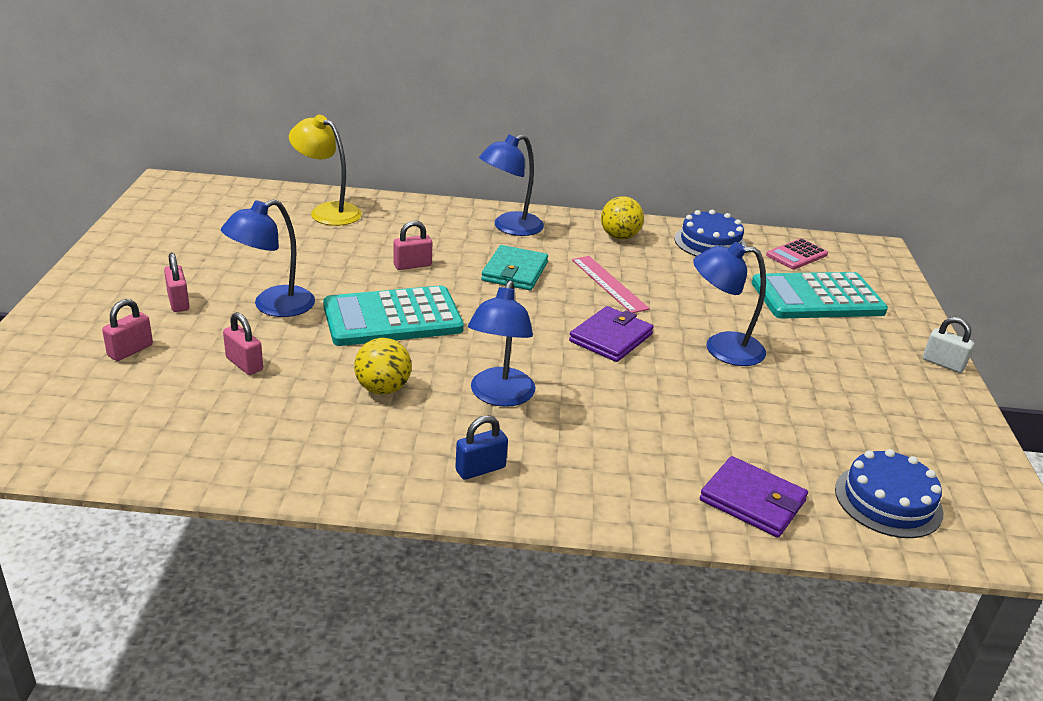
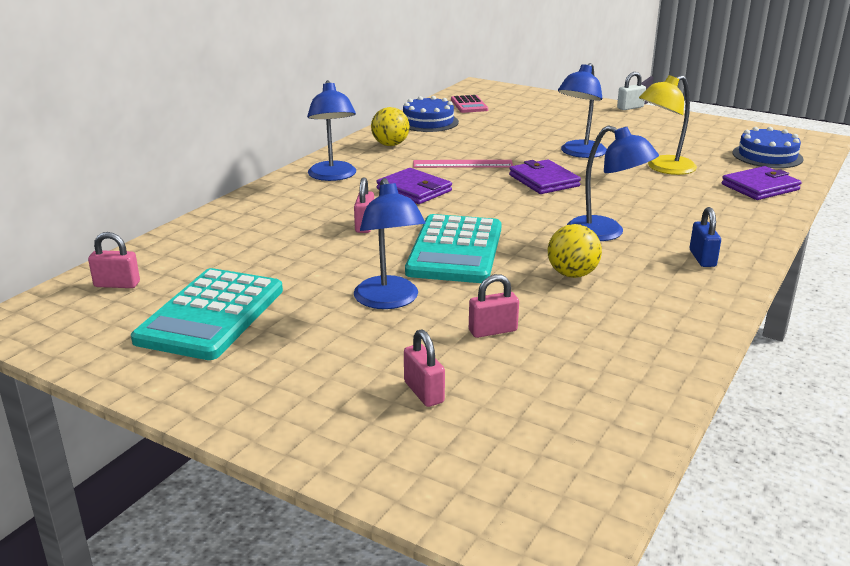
camera: 60 degrees left, 5 degrees down
pink padlock [164,253,189,312] -> pink padlock moved to [88,232,140,288]
yellow lamp [289,115,362,226] -> yellow lamp moved to [639,75,697,175]
turquoise wallet [481,245,548,290] -> purple wallet [376,168,452,204]
turquoise calculator [752,272,888,319] -> turquoise calculator moved to [131,268,283,360]

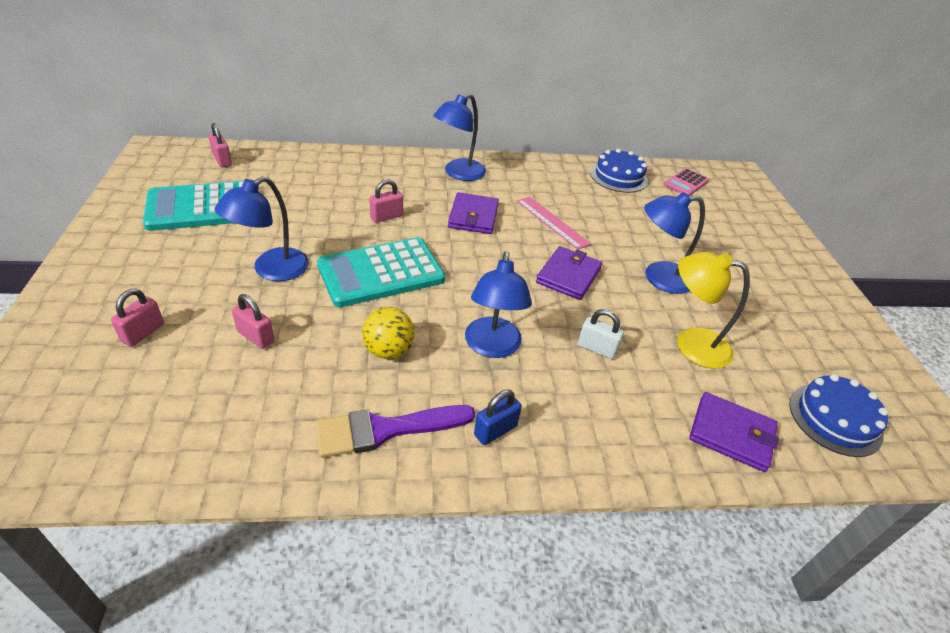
camera: 50 degrees right, 15 degrees up
yellow ball [371,107,409,146] -> none
white padlock [617,72,646,110] -> white padlock moved to [578,309,624,359]
none -> purple brush [316,405,475,458]

